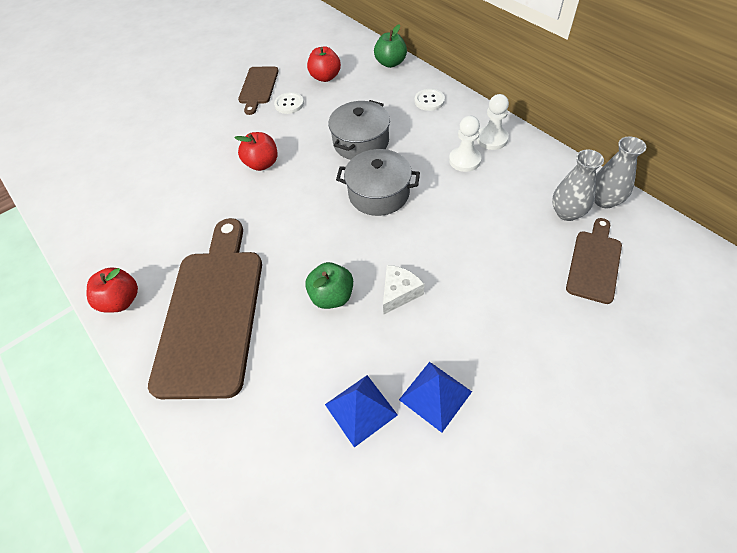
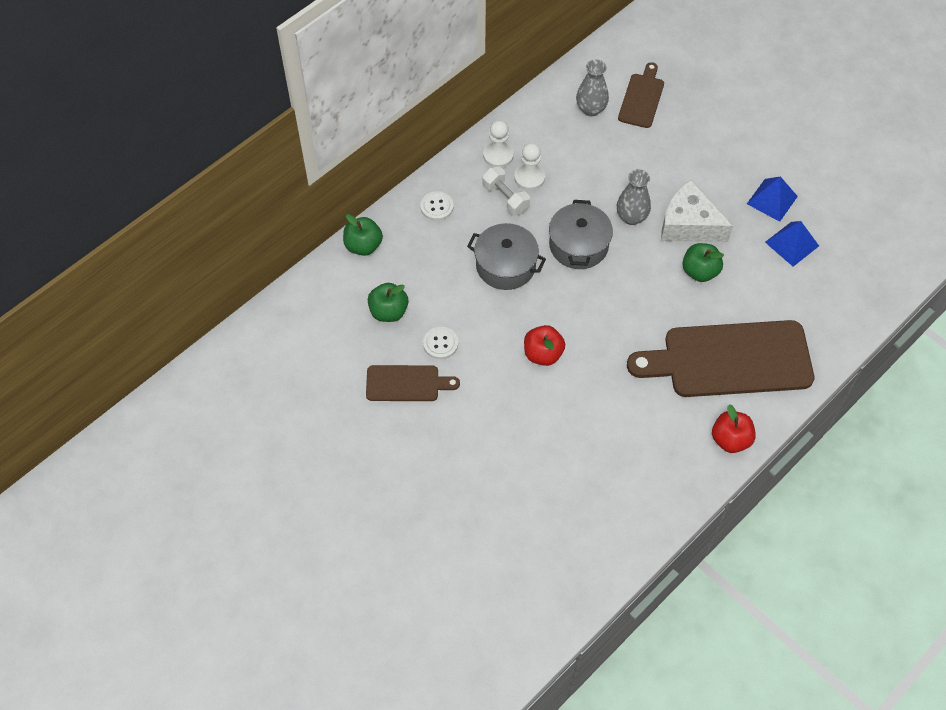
camera: 100 degrees left, 5 degrees up
red apple [307,46,341,82] -> green apple [368,283,408,322]
white cheese [383,265,424,314] -> white cheese [661,180,733,242], size x1.74
brown cutting board [566,218,622,304] -> brown cutting board turned 90 degrees clockwise [618,62,664,128]
grey vase [594,137,646,208] -> grey vase moved to [617,169,651,225]
none -> white dumbbell [483,166,530,215]

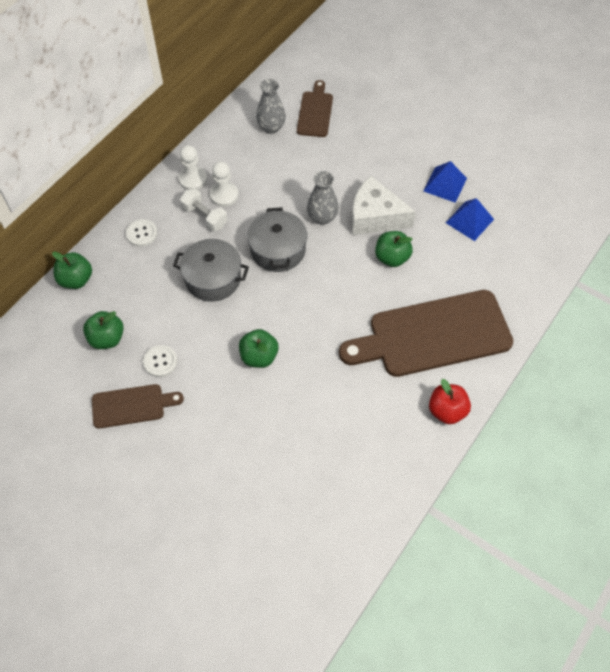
camera: 10 degrees left, 0 degrees up
red apple [524,325,565,366] -> green apple [239,329,279,368]

